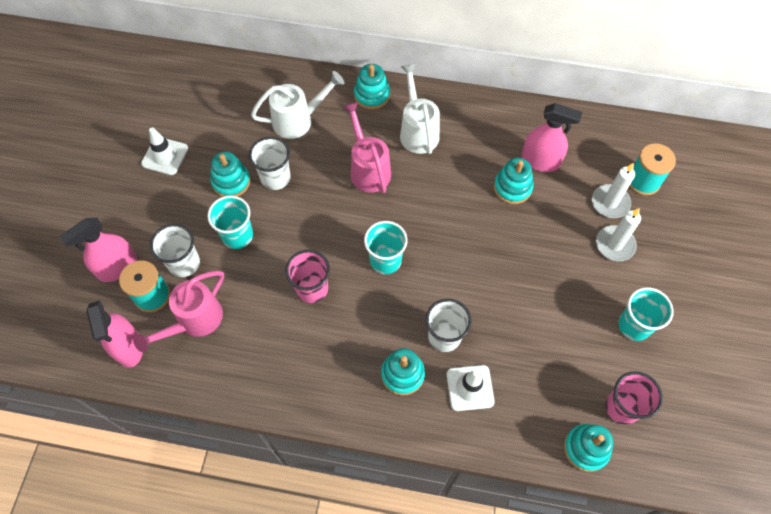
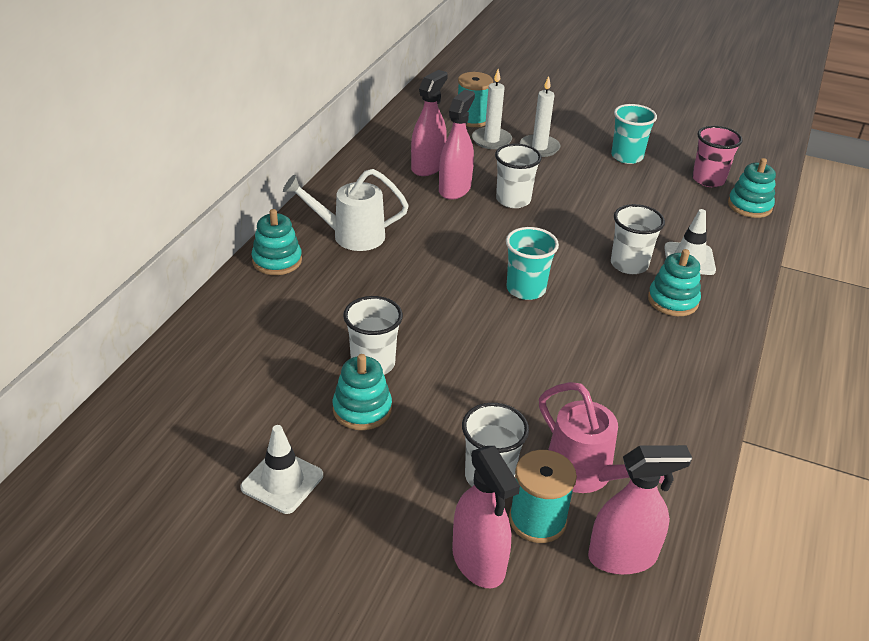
camera: 80 degrees left, 25 degrees down
turquoise cup [207,196,253,249] -> none
white watering can [251,71,344,139] -> none
pink cup [285,250,330,303] -> none
pink watering can [342,102,391,193] -> none
turquoise stacking toy [494,158,533,204] -> pink spray bottle [439,90,475,200]
none -> white cup [495,144,542,208]

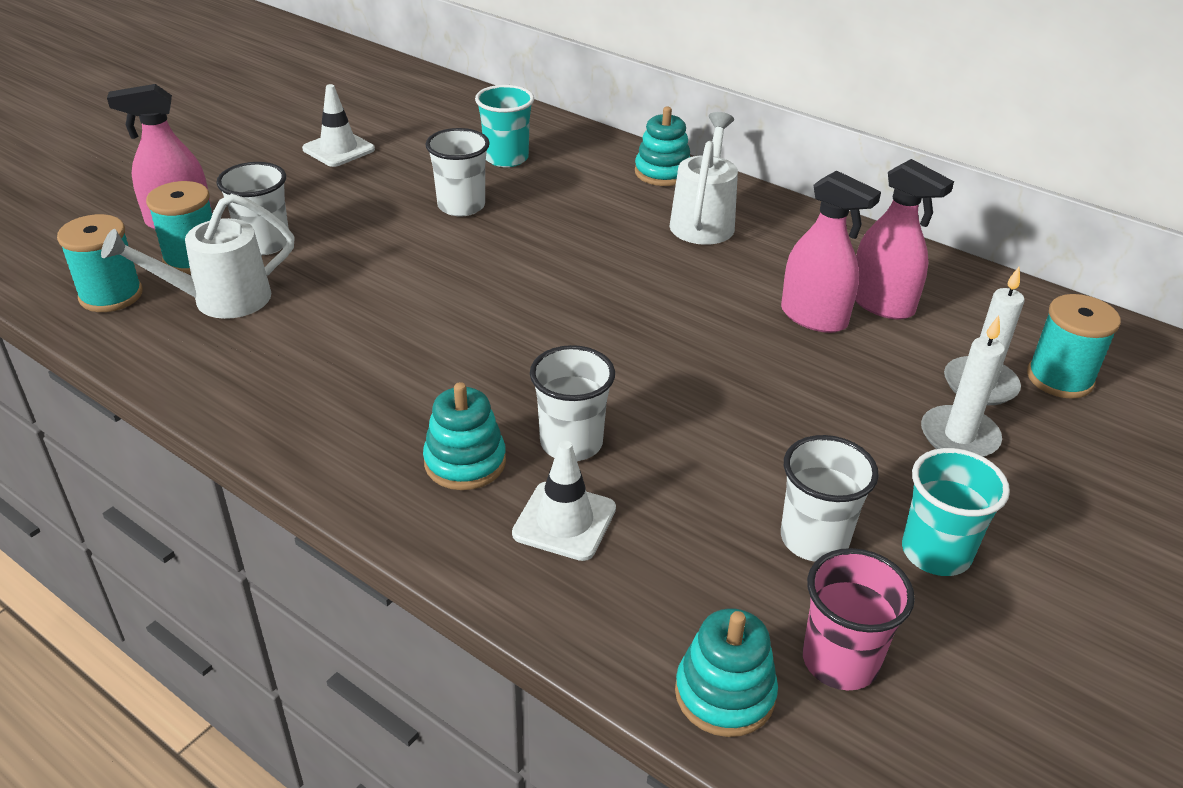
camera: 105 degrees right, 0 degrees up
turquoise stacking toy [333,354,392,430] -> none
white cup [495,144,542,208] -> white cup moved to [781,435,879,562]
turquoise cup [506,227,559,300] -> turquoise cup moved to [475,85,534,167]
pink watering can [539,382,665,493] -> white watering can [101,194,295,319]
pink spray bottle [588,445,692,575] -> turquoise spool [57,214,142,312]

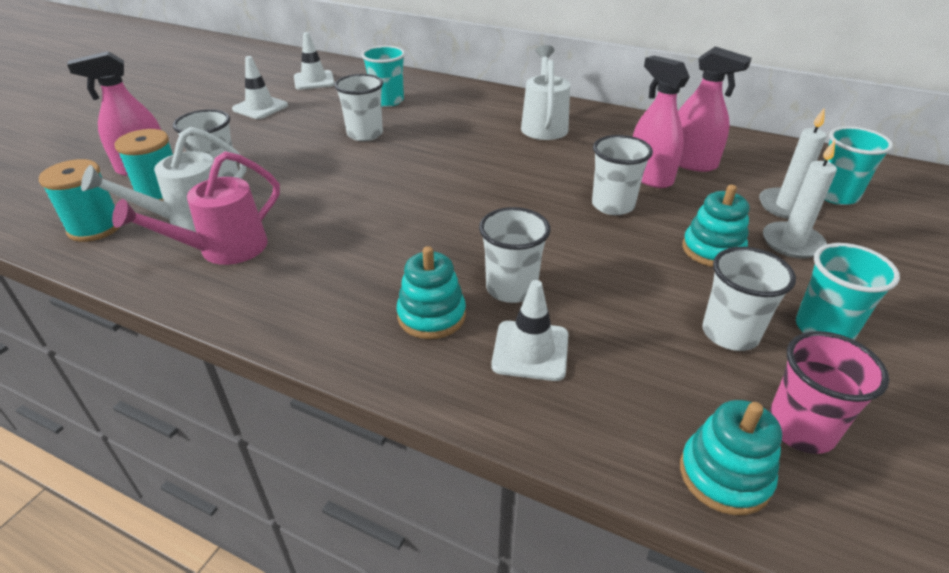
camera: 10 degrees left, 0 degrees up
turquoise stacking toy [635,107,690,186] -> turquoise stacking toy moved to [682,185,749,267]
pink spray bottle [781,170,881,333] -> pink spray bottle turned 150 degrees counterclockwise [633,55,690,188]
turquoise spool [1027,294,1121,399] -> turquoise cup [824,126,893,205]
none -> pink watering can [112,151,280,265]
none -> white traffic cone [294,32,335,90]
none -> white cup [592,135,653,215]

